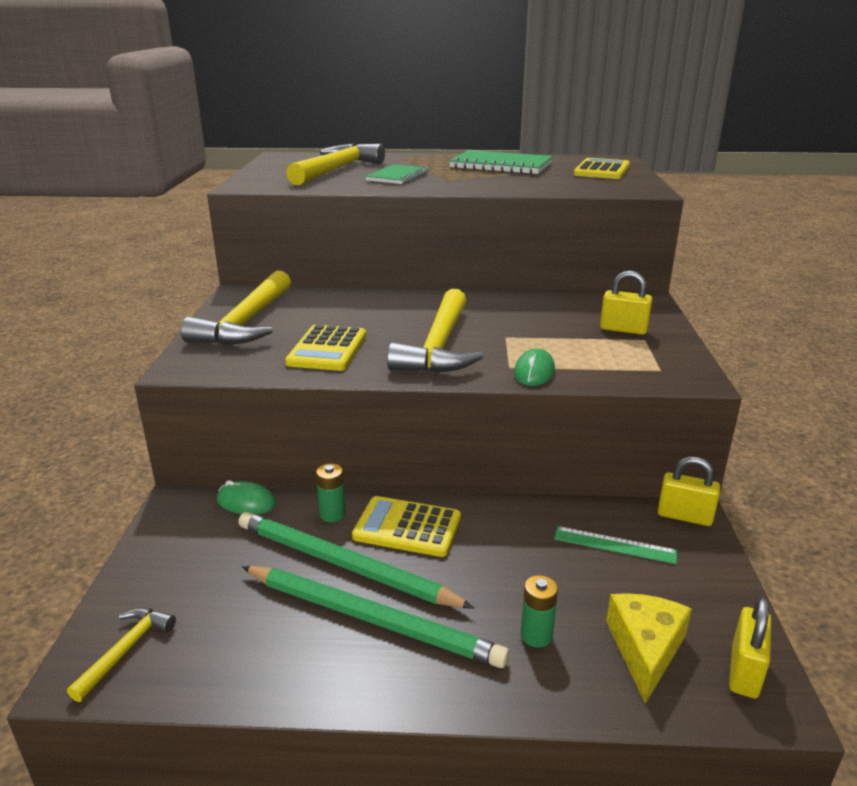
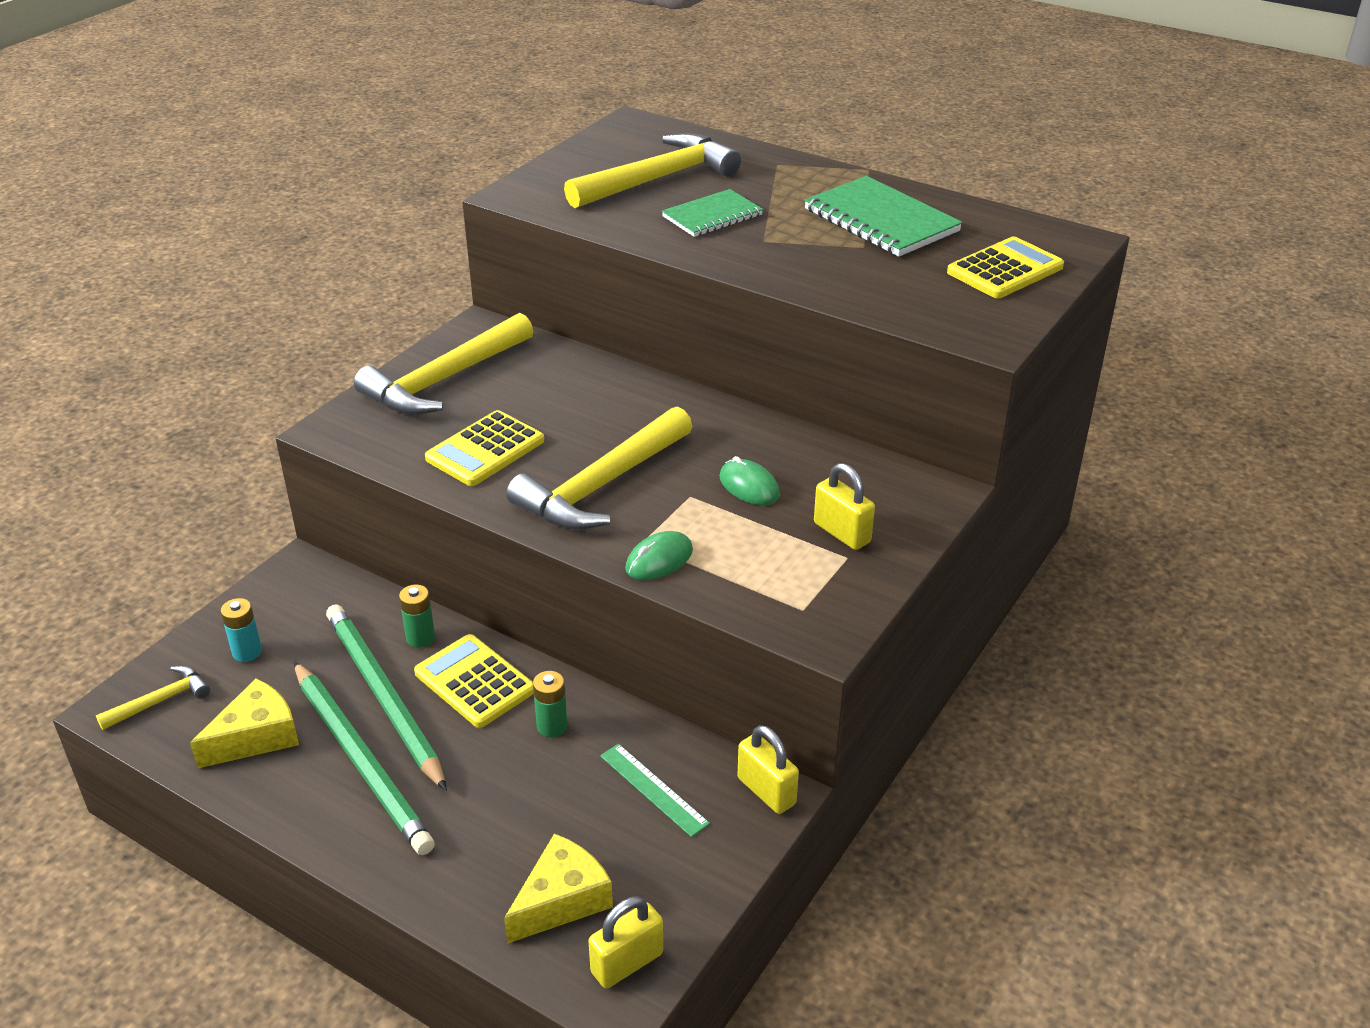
camera: 30 degrees right, 10 degrees up
green mouse [217,480,276,515] -> green mouse moved to [720,456,780,505]
green battery [521,575,558,648] -> green battery moved to [533,671,568,737]
none -> yellow cheese [190,678,299,768]
none -> turquoise battery [221,598,262,662]

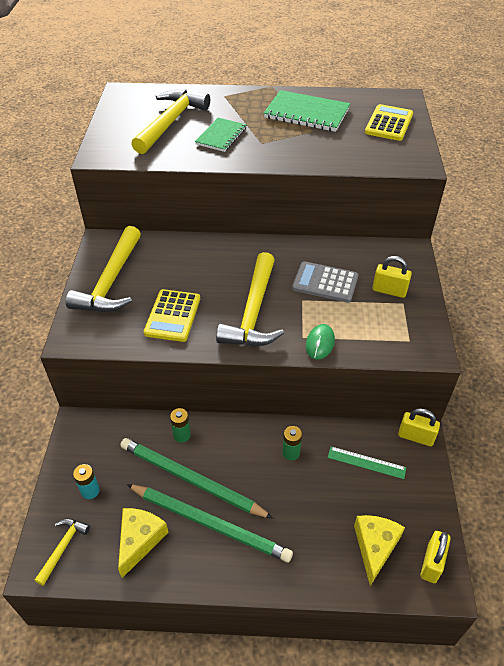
camera: 30 degrees left, 10 degrees up
yellow calculator [414,634,534,728] -> none
green mouse [720,456,780,505] -> grey calculator [292,261,358,303]

